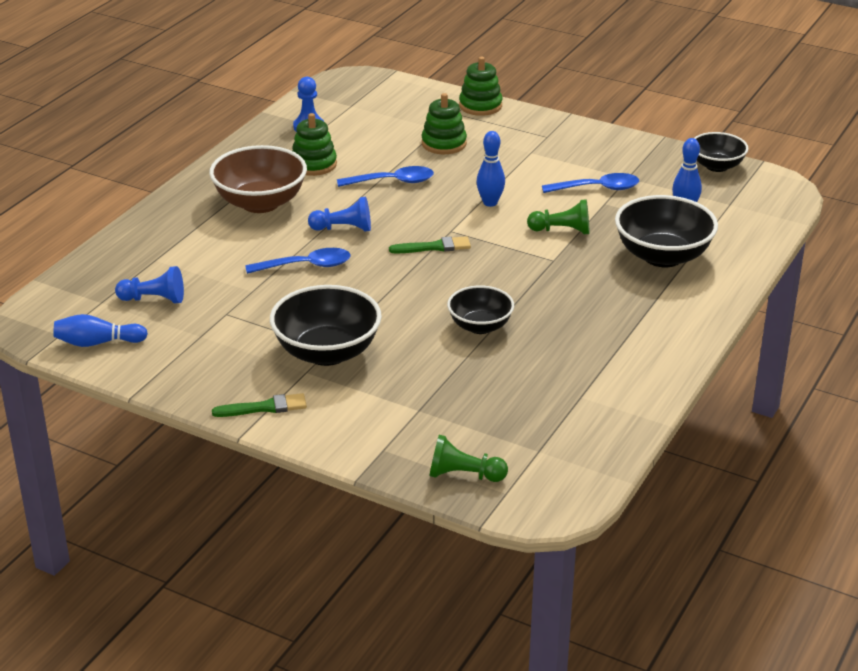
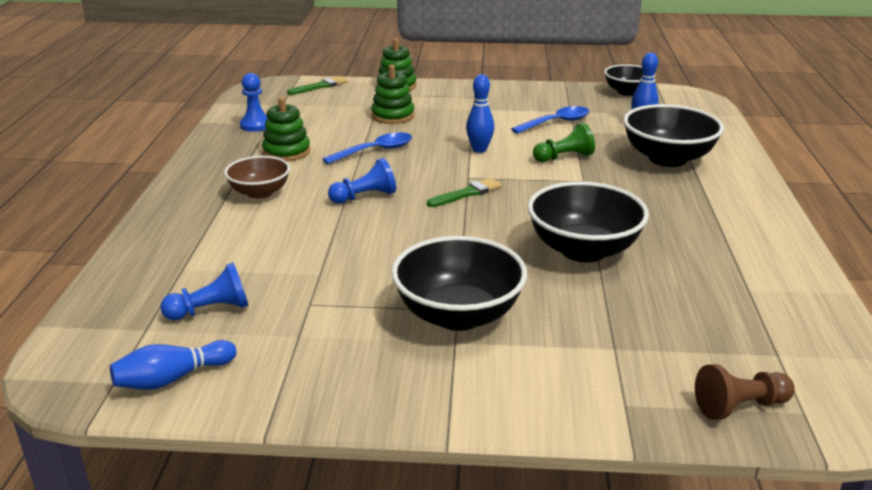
camera: 25 degrees left, 5 degrees down
brown bowl [209,145,307,213] -> brown bowl [224,156,290,199], size x0.62
green brush [212,393,307,417] -> green brush moved to [287,76,348,95]
blue spoon [245,248,351,274] -> none
green pawn [429,435,508,482] -> brown pawn [695,364,795,420]
black bowl [447,286,514,334] -> black bowl [527,181,649,262], size x1.62

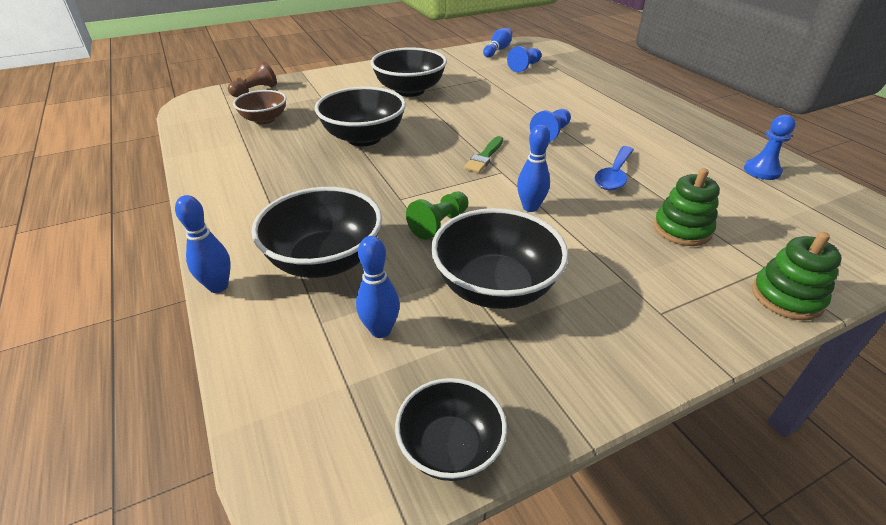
camera: 150 degrees right, 10 degrees up
brown bowl [224,156,290,199] -> brown bowl moved to [233,90,287,124]
green stacking toy [262,97,310,161] -> none
green brush [287,76,348,95] -> none
blue spoon [511,106,589,134] -> black bowl [431,208,569,309]
none -> blue bowling pin [175,195,231,293]

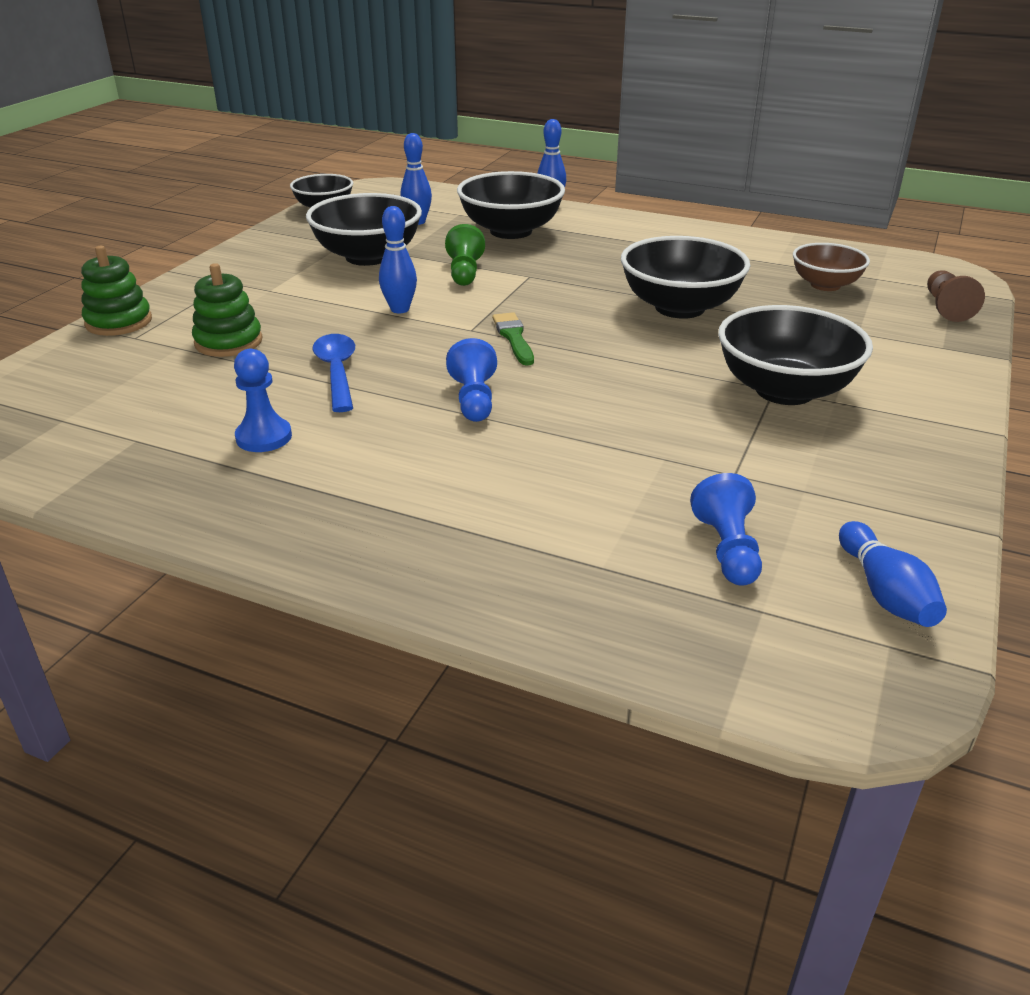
camera: 140 degrees right, 5 degrees down
blue pawn [744,115,796,180] -> blue pawn moved to [234,349,292,452]

